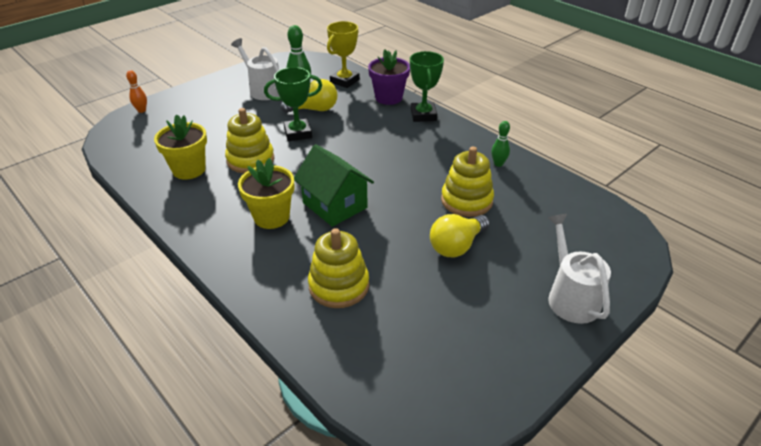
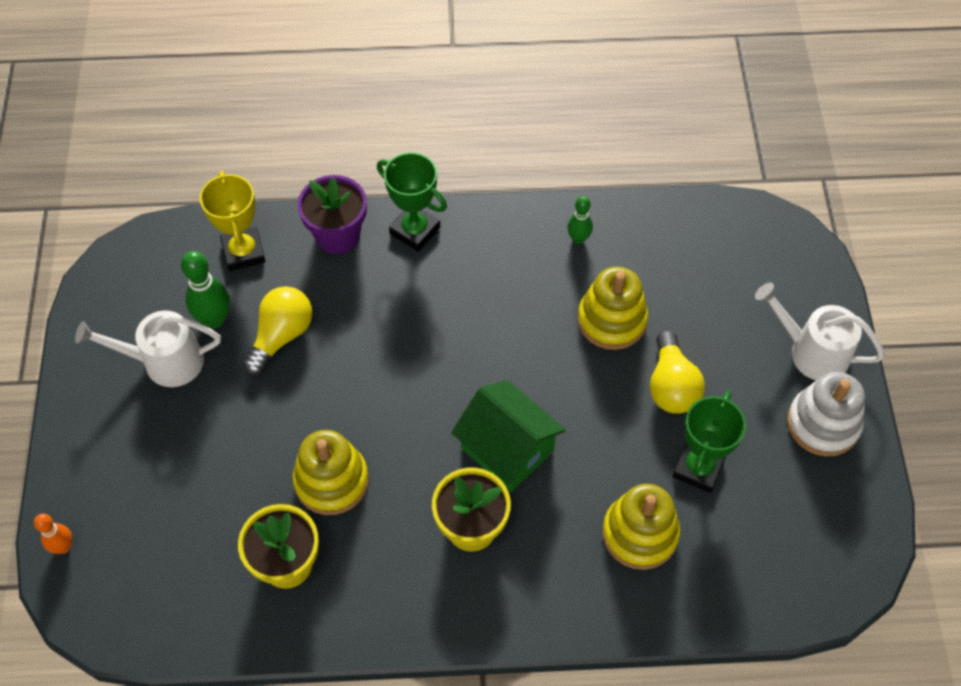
camera: 50 degrees left, 20 degrees up
green trophy [264,67,322,141] -> green trophy moved to [673,391,746,493]
green house [294,144,374,227] -> green house turned 45 degrees clockwise [451,380,565,492]
none -> white stacking toy [787,372,865,456]

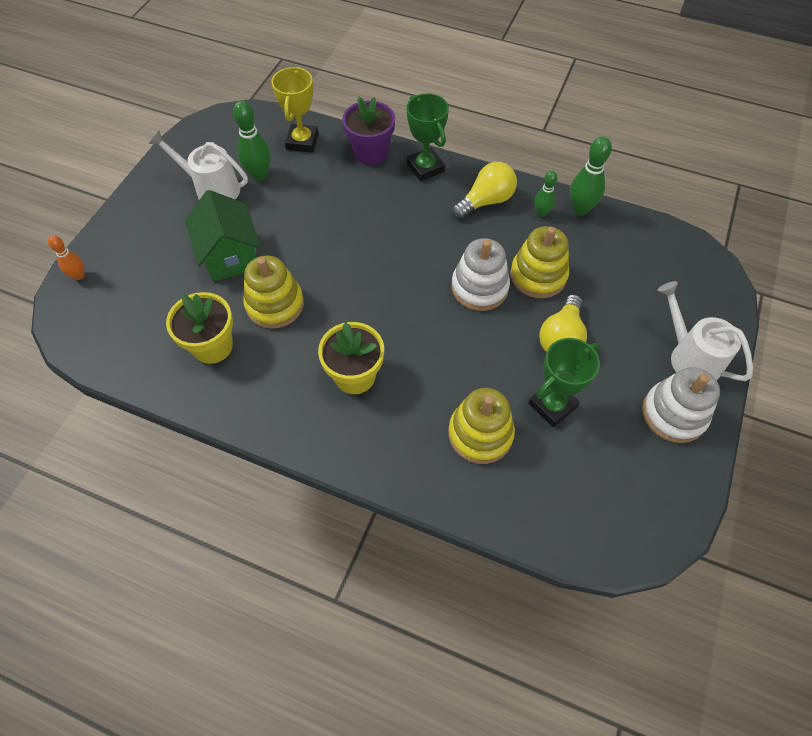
camera: 25 degrees right, 0 degrees up
yellow light bulb [243,286,312,376] -> yellow light bulb moved to [452,162,517,219]
green house [451,380,565,492] -> green house moved to [185,190,261,282]
none -> white stacking toy [451,238,510,311]
none -> green bowling pin [570,137,612,215]

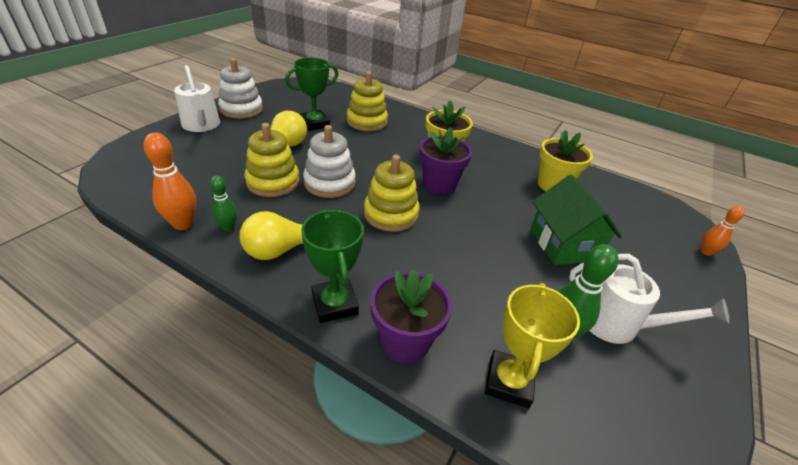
camera: 175 degrees left, 20 degrees down
yellow stacking toy [243,256,304,329] -> yellow stacking toy moved to [364,155,419,232]
green bowling pin [570,137,612,215] -> orange bowling pin [143,132,196,230]
none -> purple flower pot [420,127,472,195]

